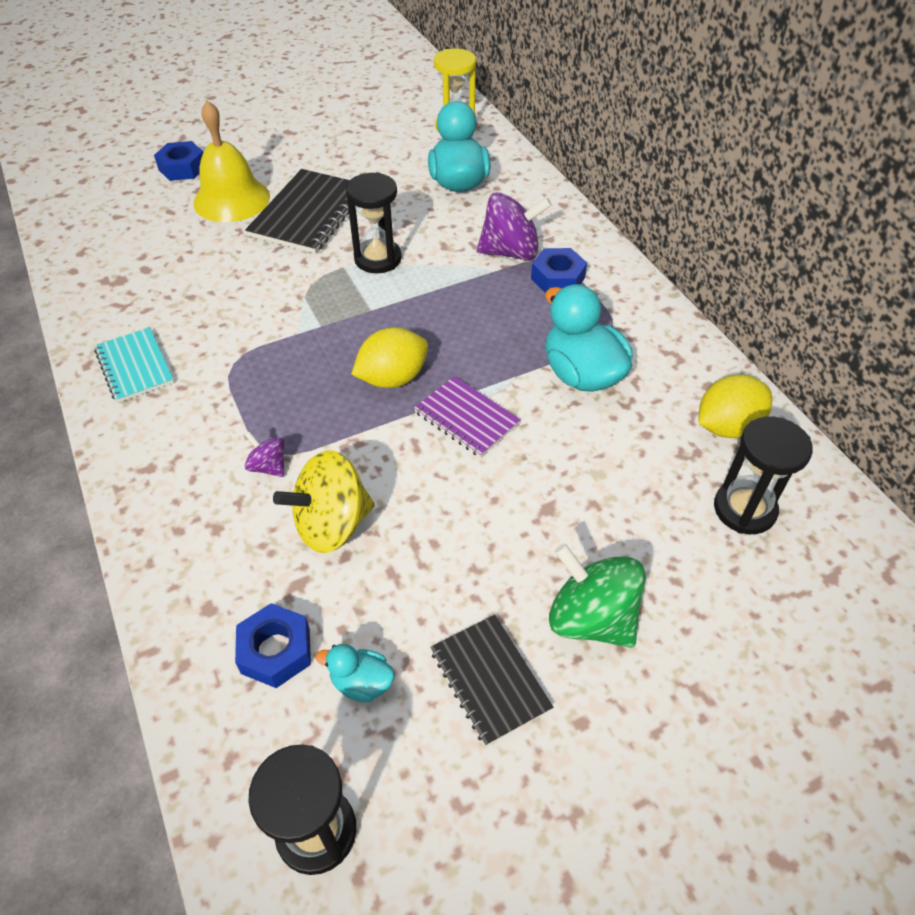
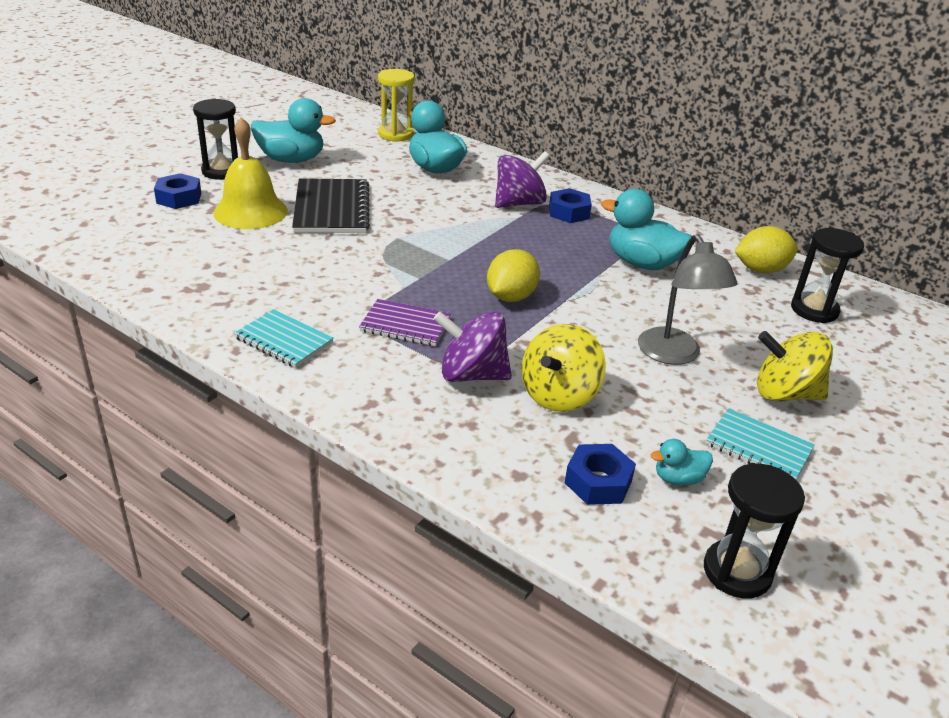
camera: 30 degrees left, 15 degrees down
purple spinning top [245,431,285,477] -> purple spinning top [433,311,512,382], size x1.97
black hourglass [346,172,402,273] -> black hourglass moved to [193,98,238,180]
purple notebook [414,376,521,458] -> purple notebook moved to [359,299,451,346]
black notebook [431,615,553,746] -> turquoise notebook [706,408,815,479]
green spinning top [549,543,646,648] -> yellow spinning top [757,331,833,401]
yellow lemon [698,375,772,438] -> yellow lemon turned 45 degrees clockwise [734,226,798,274]
none -> turquoise duck [251,98,336,163]
none -> grey lamp [638,234,737,365]

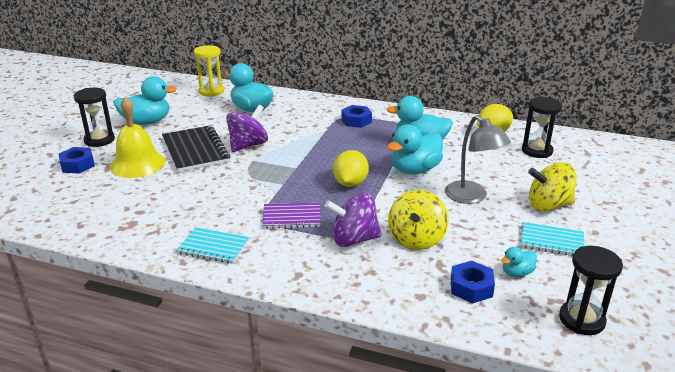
camera: 15 degrees left, 5 degrees down
purple spinning top [495,151,550,208] -> purple spinning top moved to [226,105,268,152]
none -> turquoise duck [387,124,443,175]

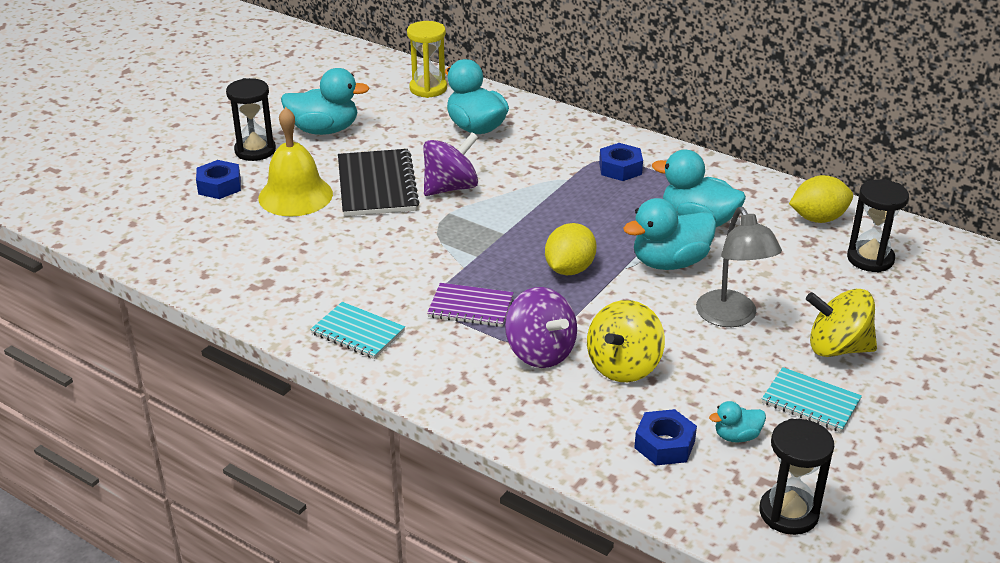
camera: 15 degrees right, 5 degrees up
purple spinning top [325,193,382,247] -> purple spinning top turned 135 degrees counterclockwise [505,287,577,368]

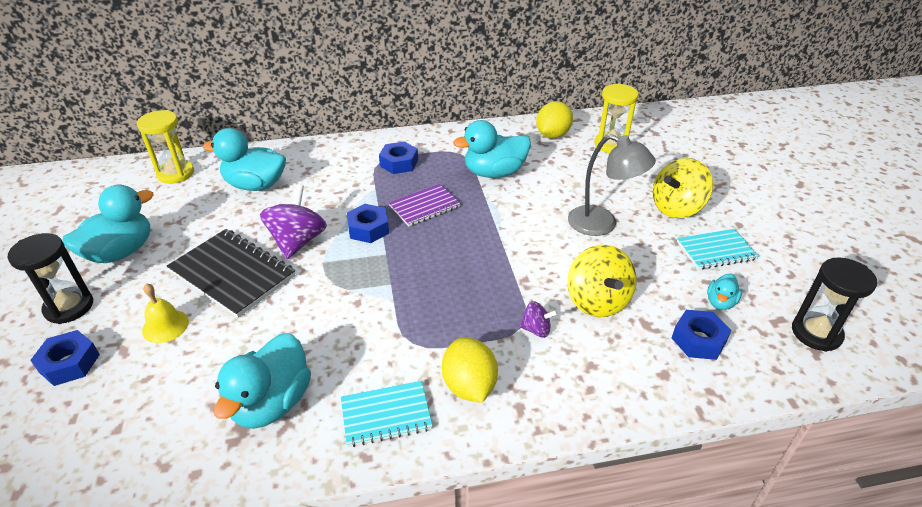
camera: 45 degrees left, 5 degrees up
yellow bell [258,107,333,216] -> yellow bell [142,283,189,343], size x0.55
purple notebook [427,283,514,327] -> purple notebook moved to [389,184,461,227]
purple spinning top [505,287,577,368] -> purple spinning top [519,301,558,338], size x0.51
yellow lemon [545,223,597,275] -> yellow lemon moved to [442,338,498,403]
turquoise duck [623,198,717,270] -> turquoise duck moved to [214,333,311,429]
black hourglass [847,179,909,273] -> yellow hourglass [594,83,638,153]
none -> blue nut [347,204,389,243]

